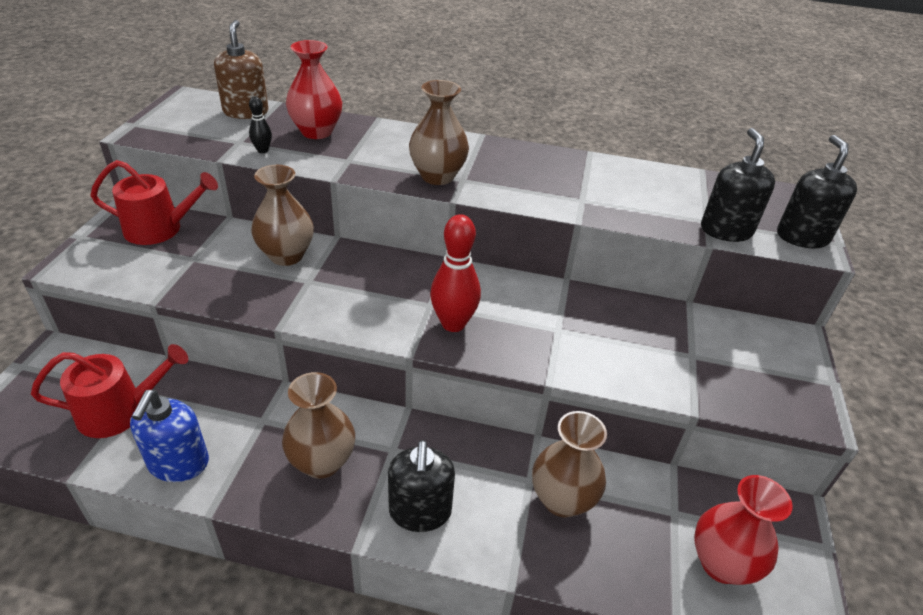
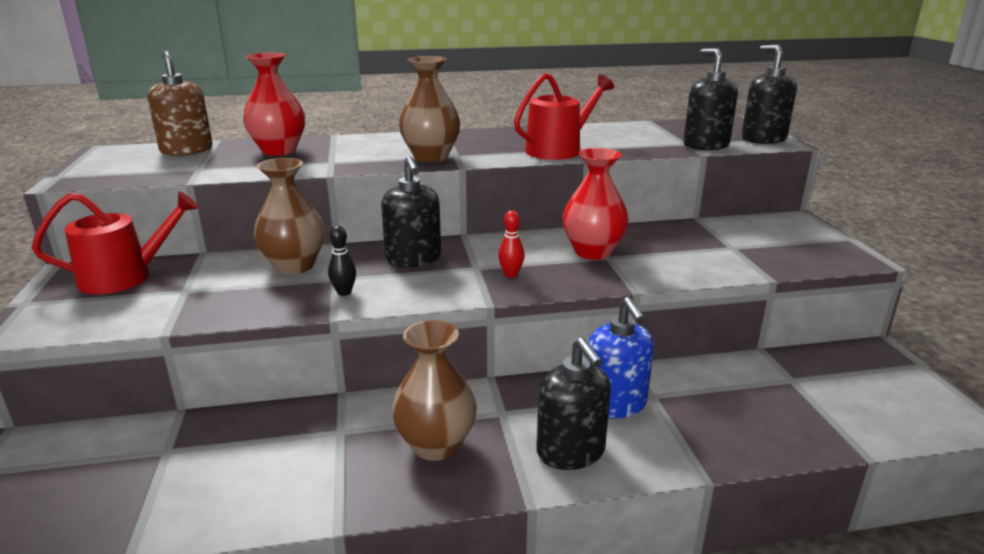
camera: 20 degrees left, 15 degrees down
red watering can [31,344,188,438] -> red watering can moved to [514,73,614,160]
blue soap dispenser [130,389,209,482] -> blue soap dispenser moved to [586,297,654,418]
black bowling pin [249,96,272,153] -> black bowling pin moved to [328,226,356,296]
red bowling pin [430,214,481,332] -> red bowling pin [498,210,525,278], size x0.50
brown vase [532,411,607,518] -> none
red vase [694,475,793,585] -> red vase moved to [562,148,629,260]
none -> black soap dispenser [381,156,441,267]

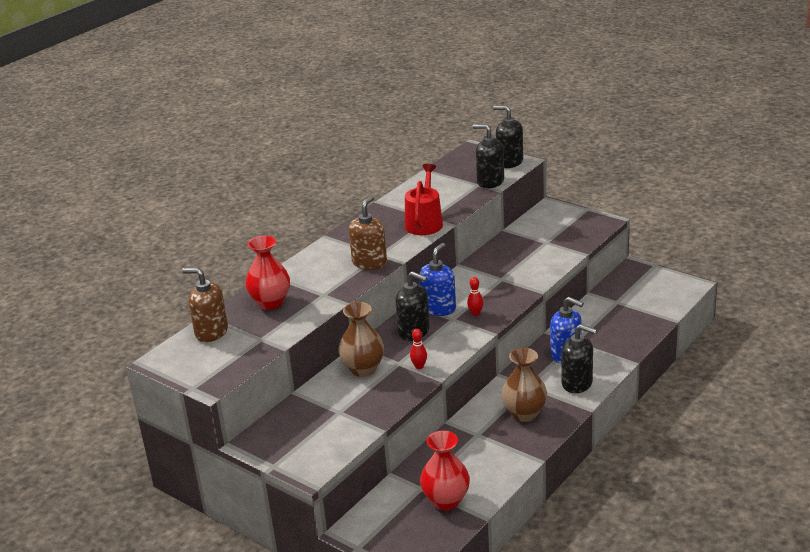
camera: 40 degrees left, 5 degrees up
red watering can [32,191,199,294] -> none
black bowling pin [328,226,356,296] -> red bowling pin [410,329,427,369]
brown vase [399,56,460,162] -> brown soap dispenser [349,196,387,270]
red vase [562,148,629,260] -> red vase moved to [420,431,470,510]
none -> blue soap dispenser [419,243,456,316]

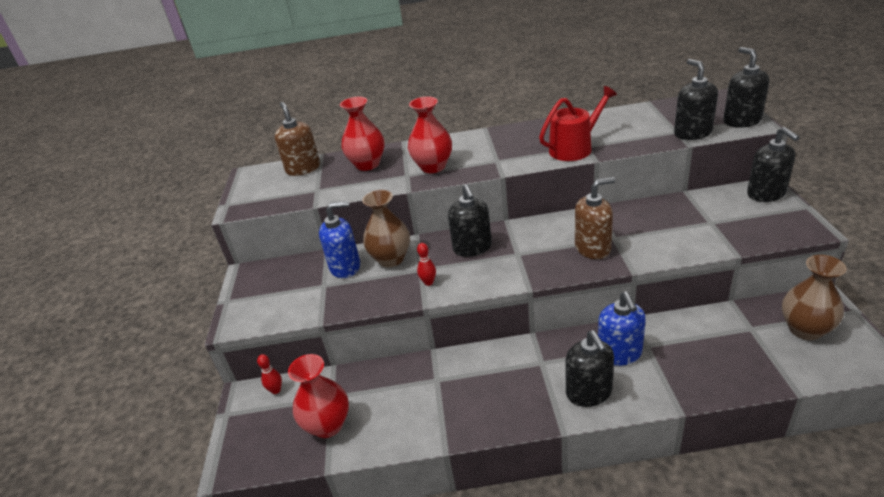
camera: 50 degrees right, 5 degrees up
brown soap dispenser [349,196,387,270] -> brown soap dispenser moved to [575,177,615,259]
blue soap dispenser [419,243,456,316] -> blue soap dispenser moved to [319,201,360,278]
red bowling pin [467,277,483,316] -> red bowling pin moved to [257,354,282,394]
brown vase [501,348,547,422] -> brown vase moved to [782,255,847,340]
none -> red vase [408,96,452,173]
none -> black soap dispenser [747,127,800,202]

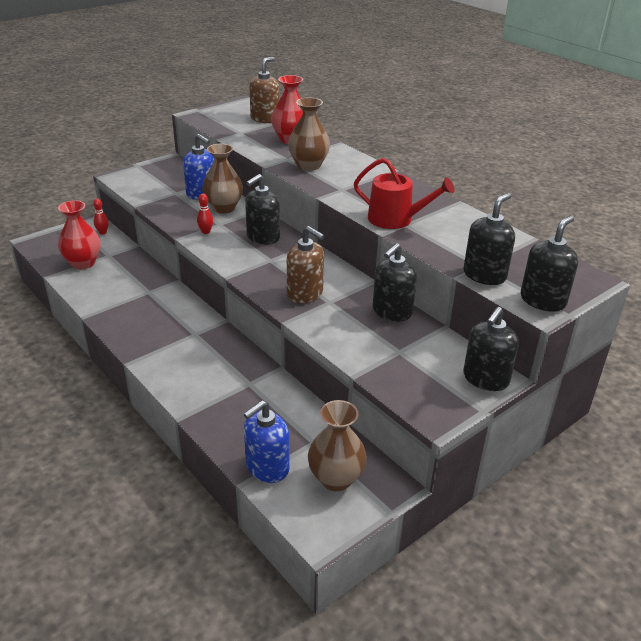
camera: 50 degrees right, 0 degrees up
red vase [408,96,452,173] -> brown vase [288,97,330,171]
black soap dispenser [565,330,614,407] -> black soap dispenser moved to [373,243,417,321]
blue soap dispenser [598,291,646,366] -> blue soap dispenser moved to [244,400,290,483]

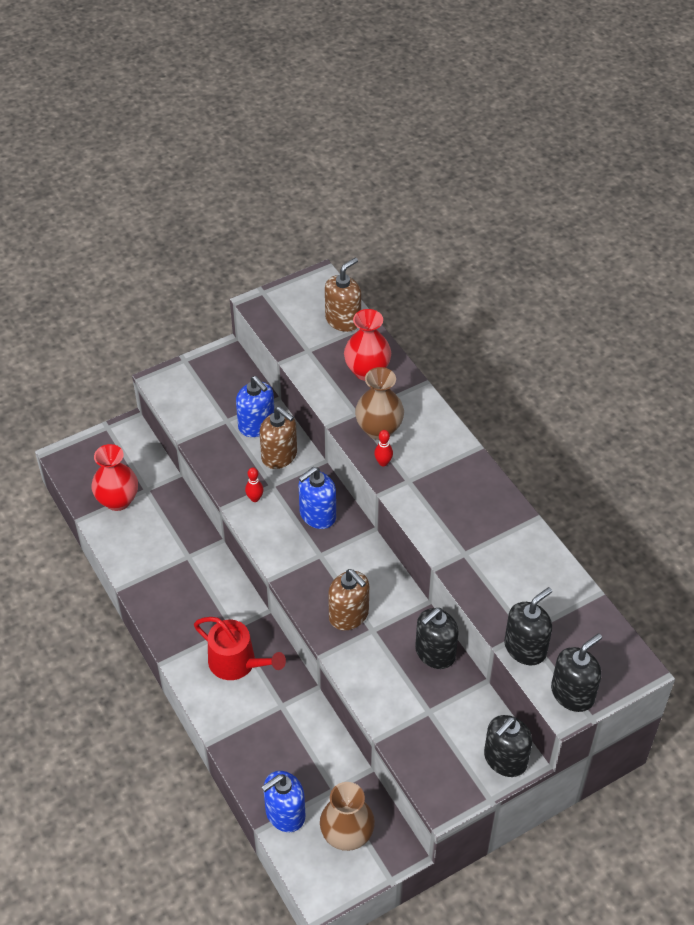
camera: 10 degrees right, 15 degrees up
red bowling pin [93,199,109,235] -> red bowling pin moved to [374,430,393,466]
brown vase [202,144,243,214] -> brown soap dispenser [260,407,297,469]
black soap dispenser [245,174,280,245] -> blue soap dispenser [299,467,336,529]
red watering can [354,158,455,229] -> red watering can moved to [194,617,286,680]

